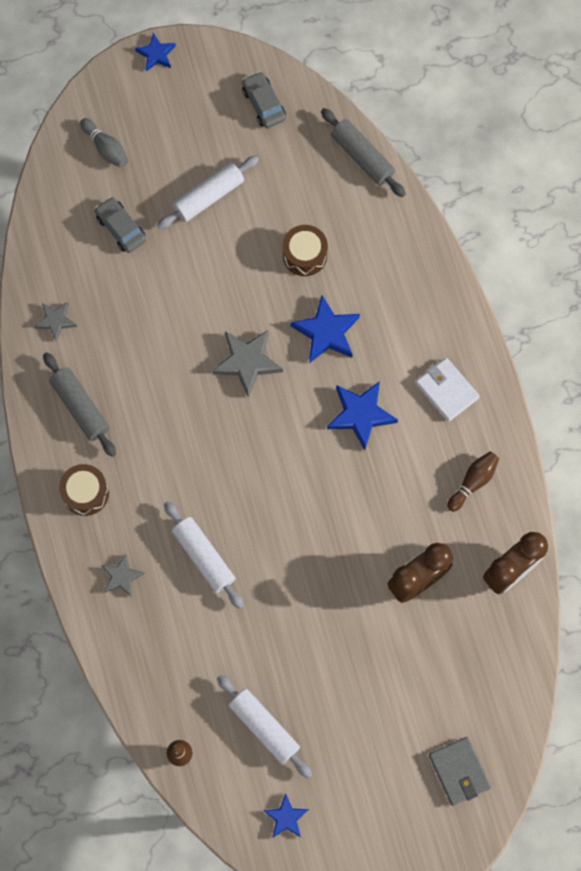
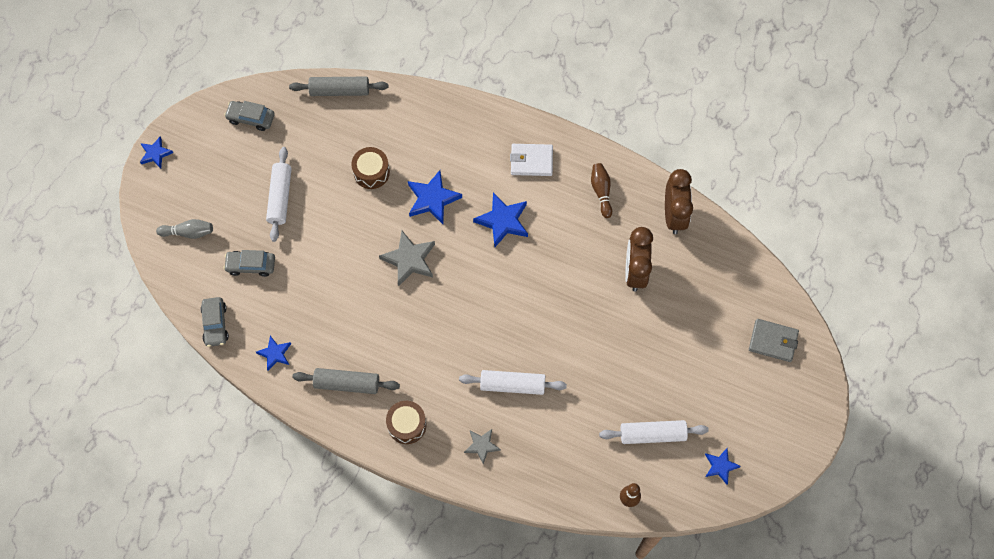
camera: 50 degrees left, 5 degrees down
grey star [34,302,77,341] -> blue star [256,336,291,370]
none -> grey car [200,297,229,347]

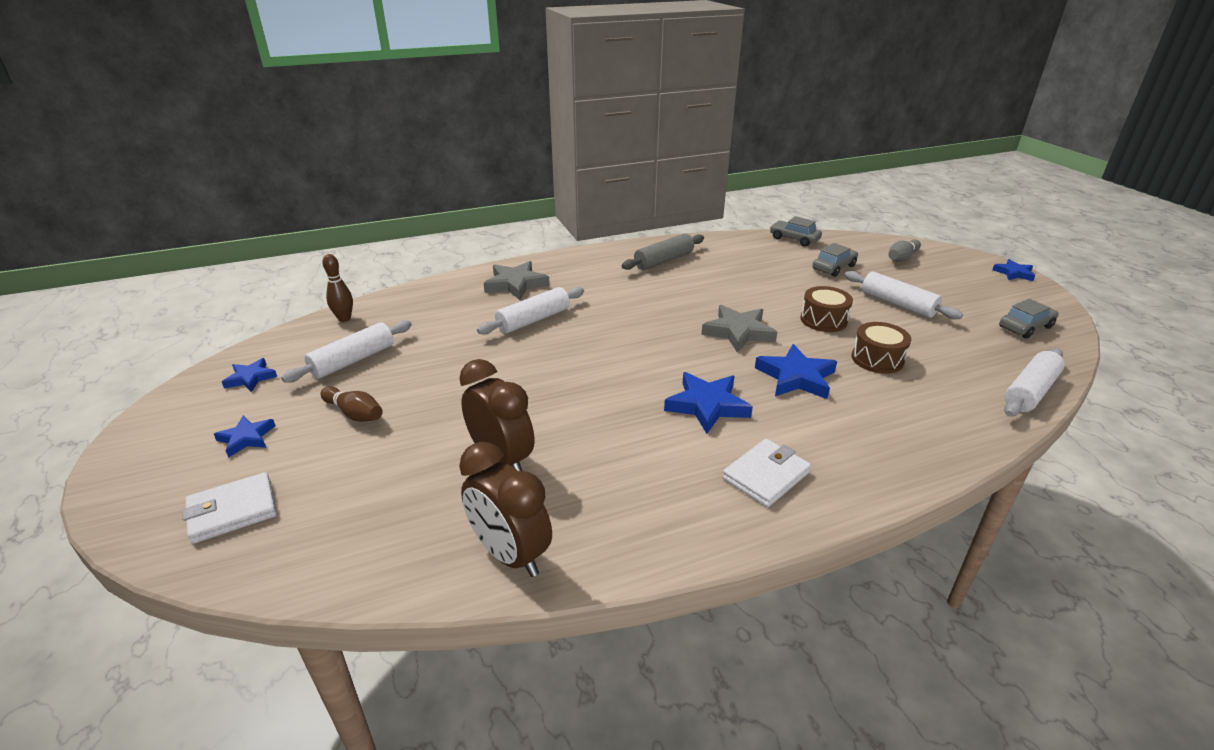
camera: 135 degrees right, 35 degrees down
blue star [256,336,291,370] -> blue star moved to [214,416,276,458]
grey rolling pin [289,77,388,96] -> white rolling pin [1004,348,1065,417]
brown drum [386,401,426,444] -> brown drum moved to [800,286,853,332]
grey star [464,429,501,464] -> grey star [483,261,550,300], size x1.65
brown bowling pin [591,163,612,218] -> brown bowling pin moved to [321,386,383,422]
grey wallet [749,319,799,362] -> white wallet [182,472,277,544]

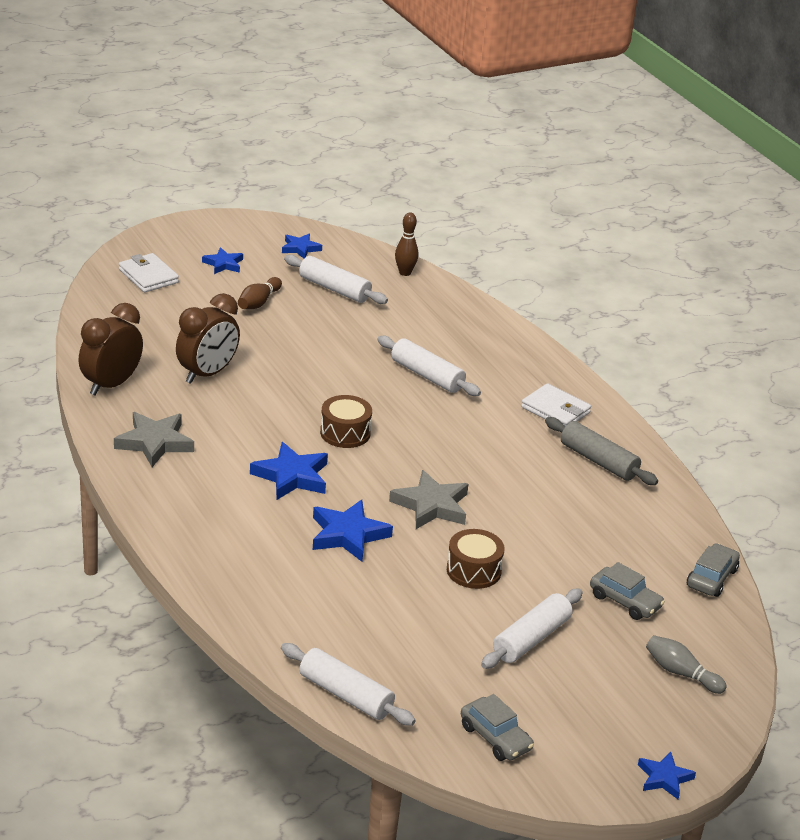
camera: 80 degrees right, 0 degrees up
grey star [483,261,550,300] -> grey star moved to [114,412,194,467]
white wallet [723,439,811,507] -> white wallet moved to [521,383,591,426]
brown drum [852,322,911,374] -> brown drum moved to [320,395,372,448]

